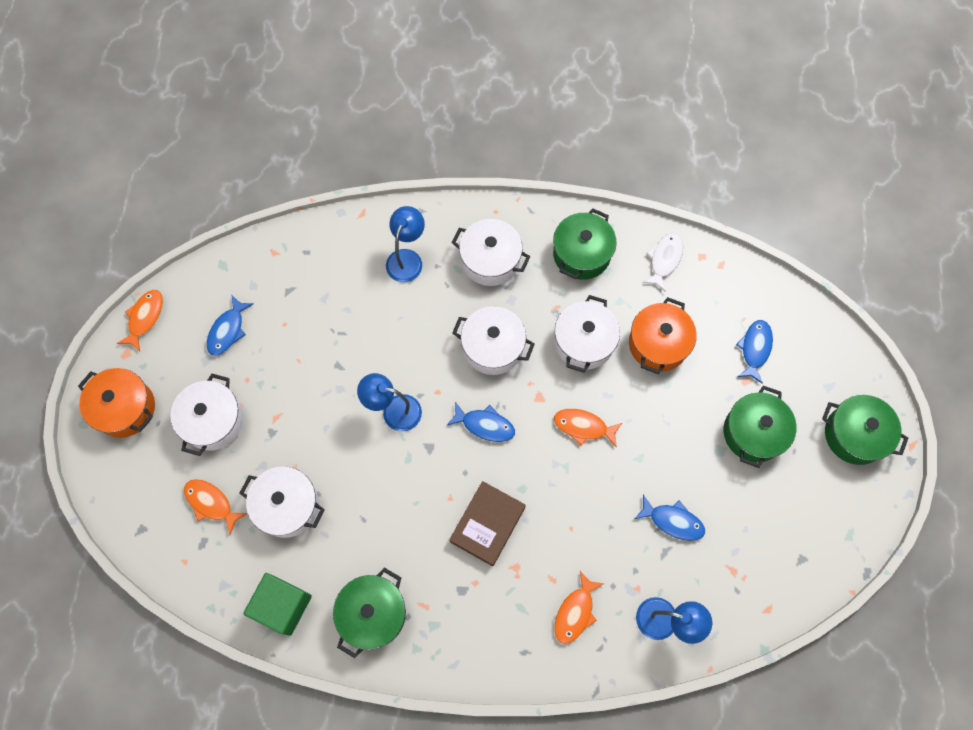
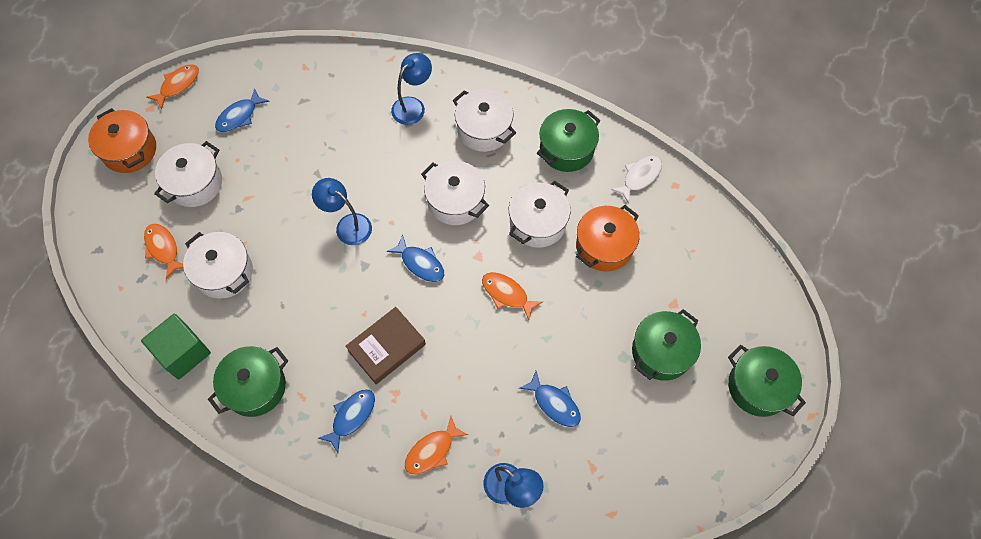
camera: 20 degrees right, 5 degrees down
blue fish [736,320,773,384] -> blue fish moved to [318,389,375,453]

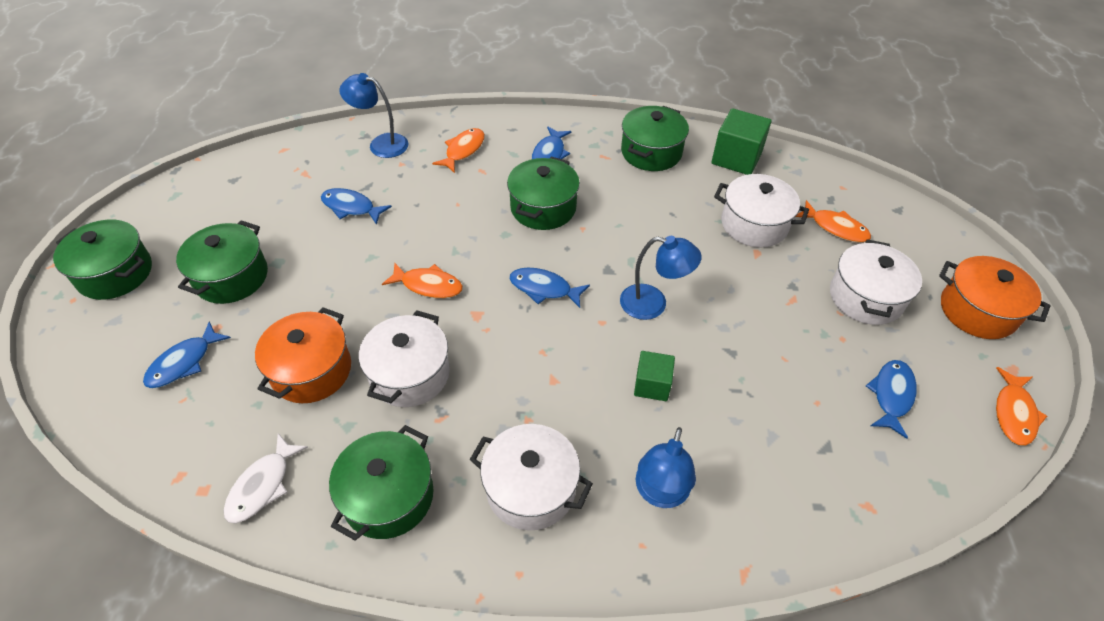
camera: 160 degrees right, 15 degrees down
brown book [345,307,426,384] -> green pot [507,156,580,230]
white pot [421,161,489,225] -> none
none -> blue fish [143,322,231,388]
none -> green cube [634,351,675,401]

